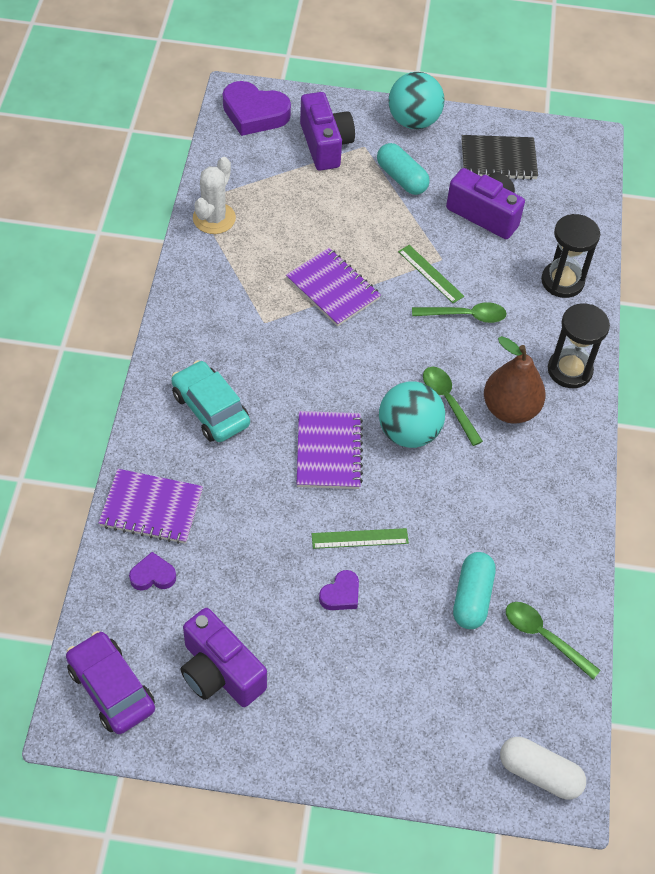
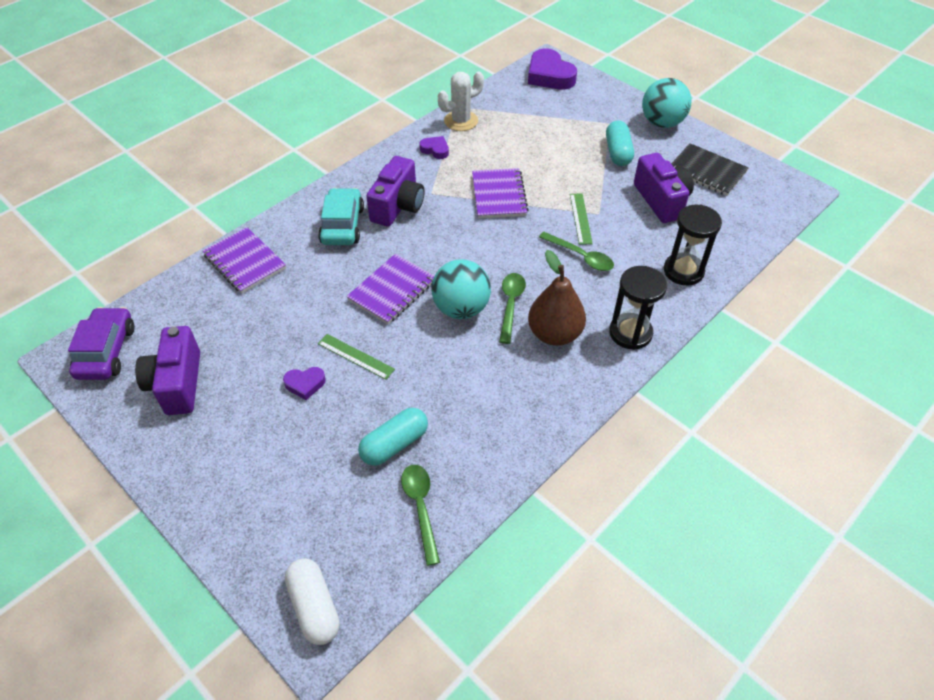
camera: 40 degrees right, 5 degrees down
purple heart [129,552,176,591] -> purple heart moved to [419,136,449,159]
purple camera [300,92,355,171] -> purple camera moved to [366,156,424,227]

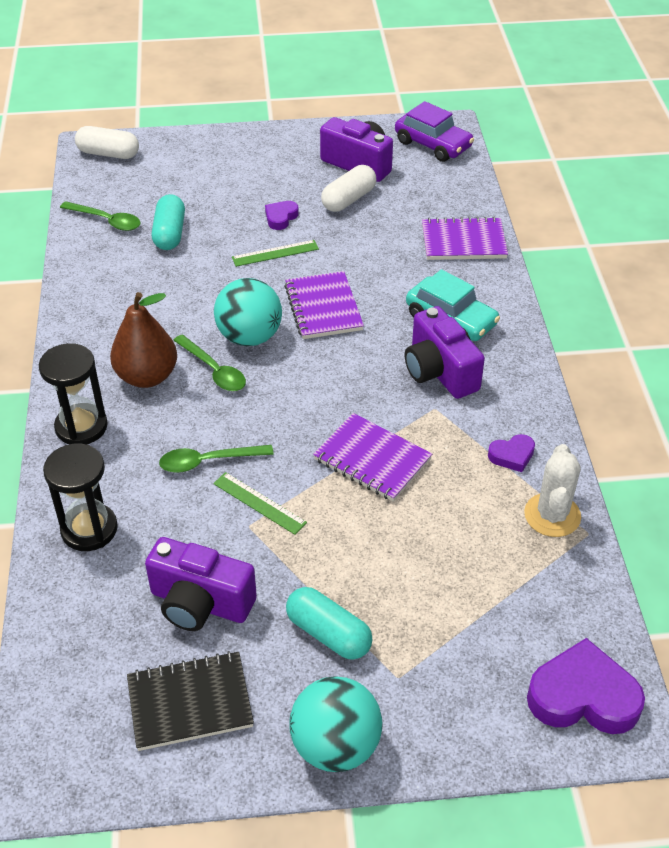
camera: 130 degrees right, 5 degrees down
none -> white capsule [321,165,377,212]

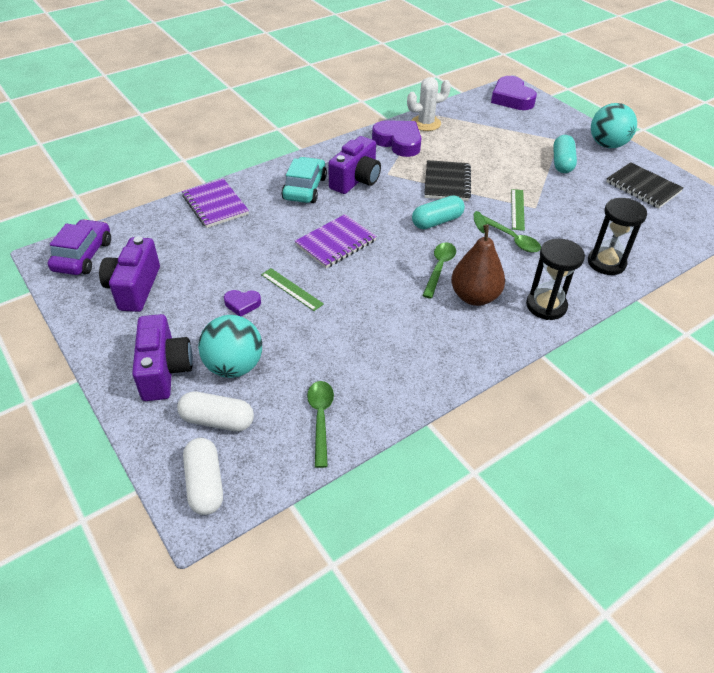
camera: 120 degrees left, 0 degrees up
purple camera [145,537,257,631] -> purple camera moved to [132,314,193,401]
turquoise capsule [152,194,185,250] -> turquoise capsule moved to [412,195,465,229]
turquoise ball [214,278,282,346] -> turquoise ball moved to [198,315,262,378]
purple notebook [313,413,432,502] -> black notebook [424,160,471,201]
white capsule [321,165,377,212] -> white capsule moved to [177,391,254,432]
purple heart [488,434,535,472] -> purple heart [372,120,421,157], size x1.96

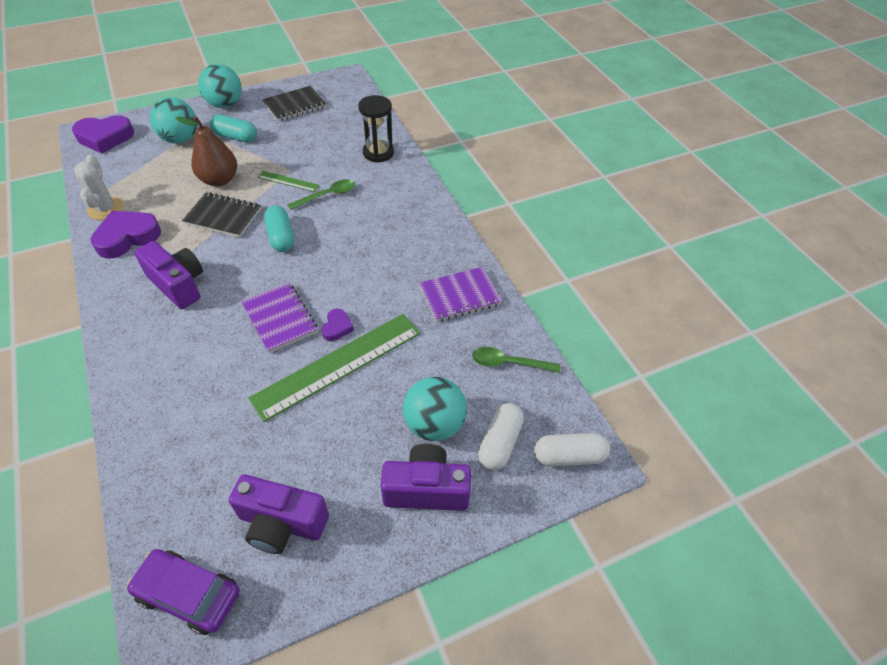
camera: 80 degrees left, 5 degrees up
purple notebook [182,179,249,228] -> purple notebook moved to [419,267,502,322]
purple heart [224,290,261,316] -> purple heart moved to [322,309,354,341]
green ruler [261,268,324,311] -> green ruler [248,314,421,422], size x2.22
turquoise car [282,157,327,203] -> none
green spoon [422,242,456,299] -> none
brown pear [451,211,505,306] -> brown pear moved to [175,116,237,186]
black hourglass [526,238,585,320] -> none
none -> turquoise ball [150,98,197,143]

